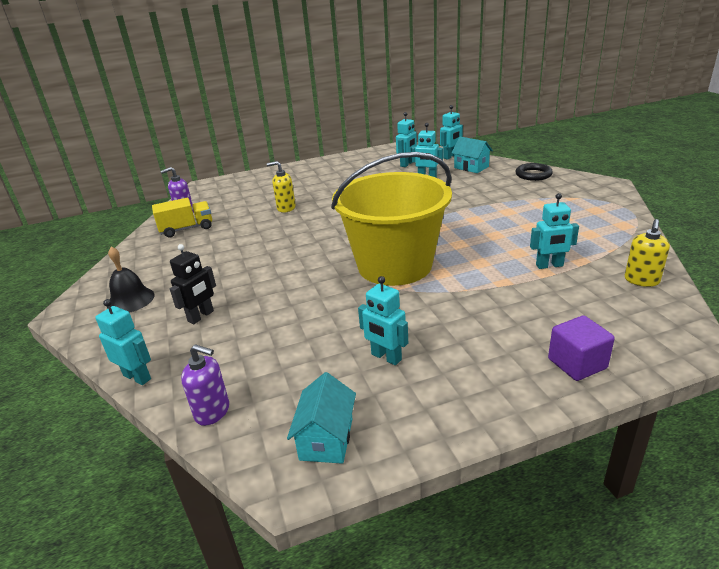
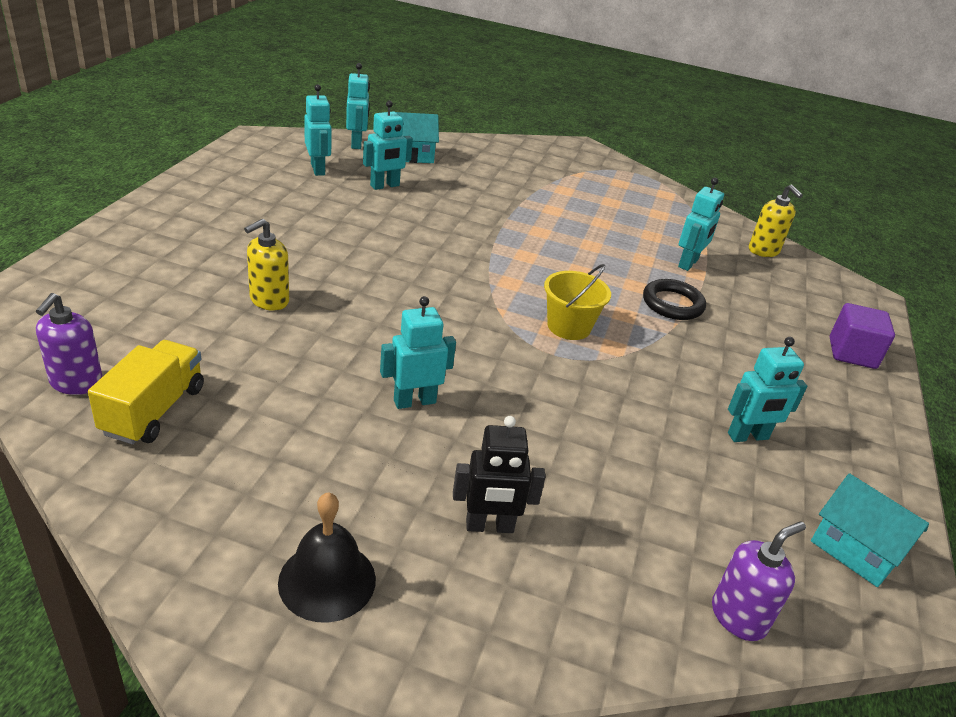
camera: 60 degrees left, 5 degrees up
turquoise robot [95,299,151,385] -> turquoise robot moved to [380,296,456,409]
black robot [170,244,216,324] -> black robot turned 105 degrees clockwise [453,416,546,533]
yellow bucket [331,152,452,286] -> yellow bucket [544,264,611,340], size x0.41
black ring [516,163,553,181] -> black ring moved to [643,279,706,320]

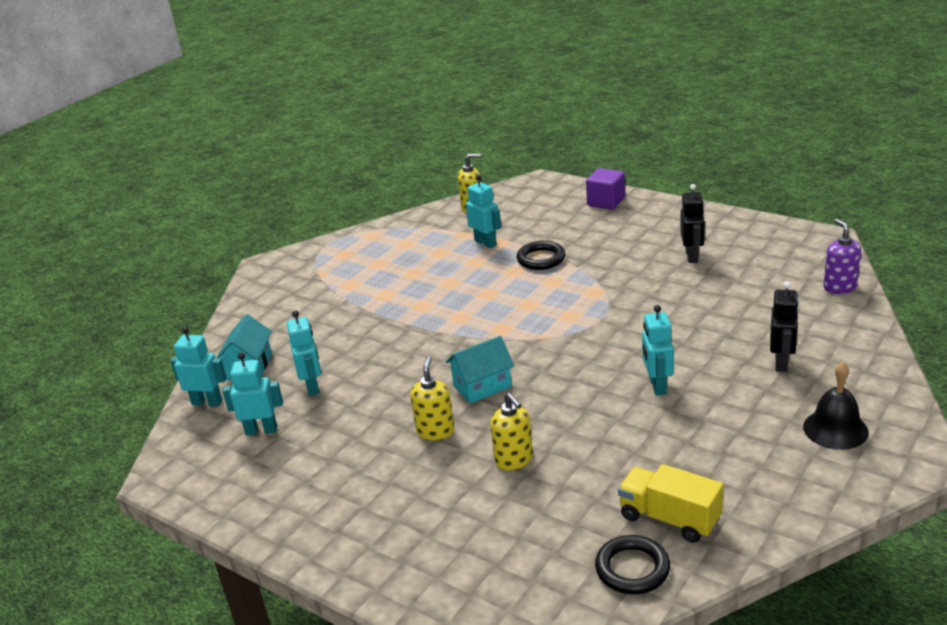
camera: 65 degrees left, 5 degrees down
purple soap dispenser [36,293,103,395] -> black ring [595,535,670,594]
yellow bucket [544,264,611,340] -> none
turquoise robot [728,337,807,442] -> black robot [680,184,705,263]
turquoise house [811,473,929,587] -> turquoise house moved to [446,336,514,404]
none -> yellow soap dispenser [410,356,454,441]

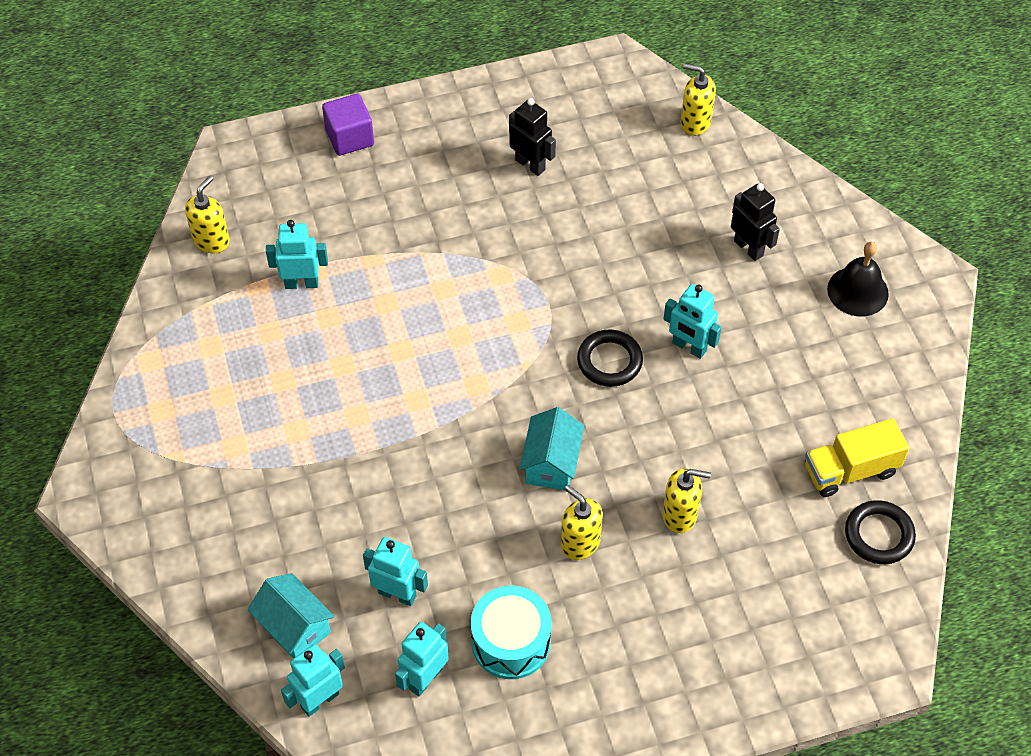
camera: 55 degrees left, 25 degrees up
black ring [517,241,565,270] -> black ring moved to [577,330,643,387]
purple soap dispenser [823,219,861,294] -> yellow soap dispenser [681,64,716,135]
none -> turquoise drum [471,586,552,679]

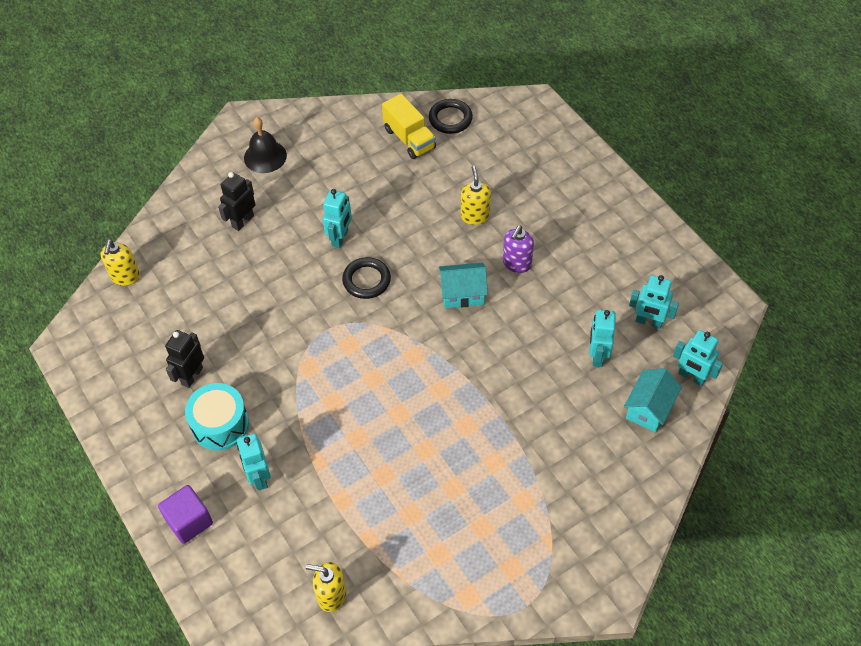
camera: 105 degrees left, 0 degrees up
turquoise robot [266,220,328,289] -> turquoise robot moved to [237,434,271,491]
turquoise drum [471,586,552,679] -> turquoise drum moved to [185,383,249,451]
yellow soap dispenser [561,485,603,560] -> purple soap dispenser [503,225,534,273]

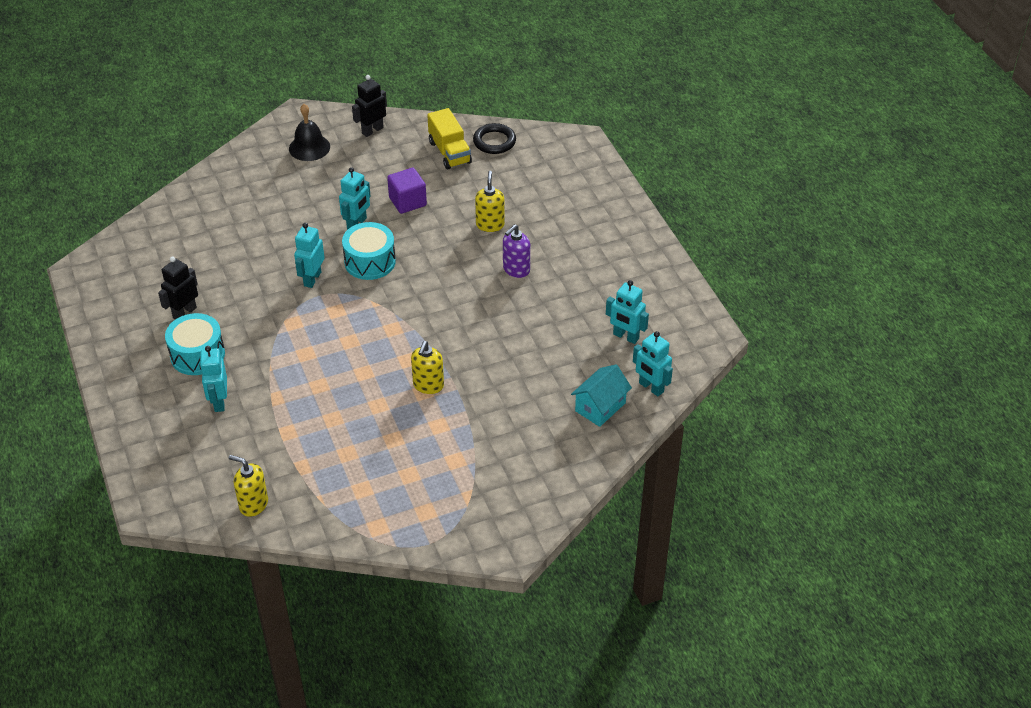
camera: 10 degrees right, 10 degrees down
yellow soap dispenser [101,239,140,286] -> yellow soap dispenser moved to [411,341,444,394]
purple cube [158,485,213,544] -> purple cube moved to [387,168,427,214]
black robot [218,172,256,231] -> black robot moved to [352,75,387,137]
black ring [342,257,391,299] -> turquoise drum [342,222,396,280]
turquoise house [439,263,488,308] -> none
turquoise robot [589,310,616,367] -> turquoise robot moved to [294,223,325,288]

